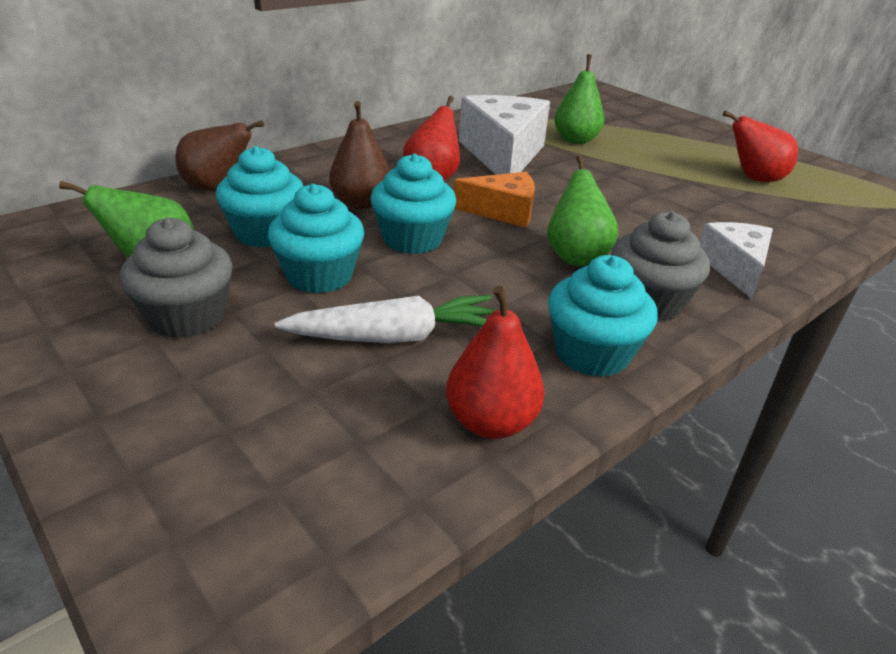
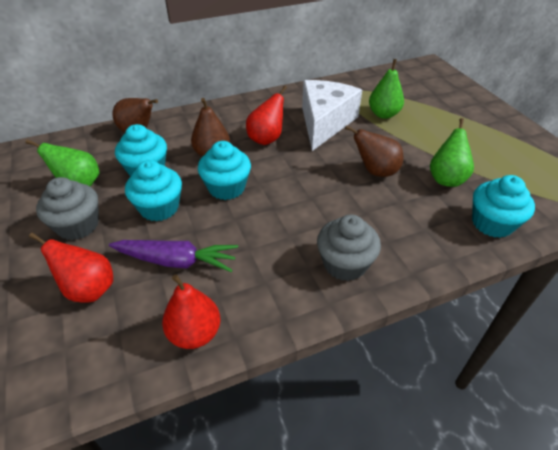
camera: 20 degrees right, 10 degrees up
white carrot [275,295,497,343] -> purple carrot [109,240,238,272]
orange cheese [454,172,535,228] -> none
green pear [547,155,618,266] -> green pear moved to [430,118,474,187]
turquoise cupcake [548,255,658,377] -> turquoise cupcake moved to [472,175,535,238]
white cheese [699,222,773,299] -> none
red pear [723,110,798,182] -> red pear moved to [29,233,113,303]
none -> brown pear [345,125,403,177]

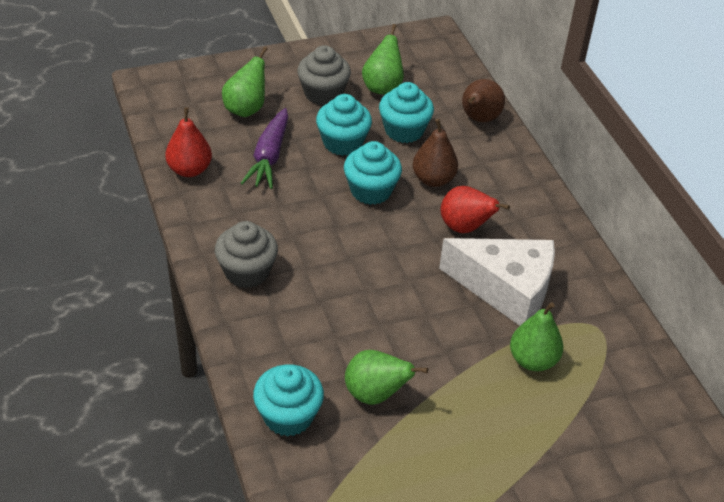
camera: 90 degrees right, 0 degrees up
red pear [29,233,113,303] -> green pear [222,47,268,117]
brown pear [345,125,403,177] -> none

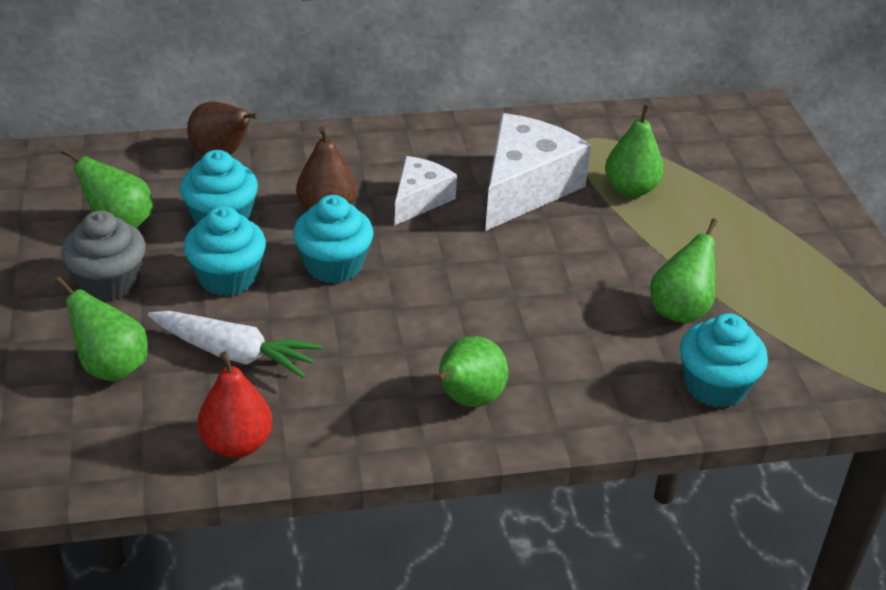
camera: 80 degrees left, 5 degrees down
grey cupcake [215,221,278,288] -> green pear [436,336,508,407]
purple carrot [241,108,288,189] -> white carrot [148,311,323,379]
red pear [441,186,510,233] -> white cheese [395,156,457,225]

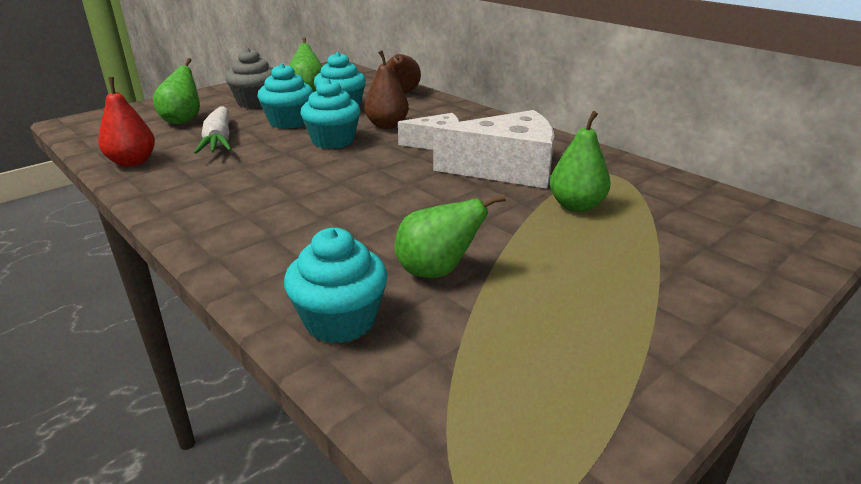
camera: 60 degrees right, 10 degrees down
green pear [436,336,508,407] -> none

